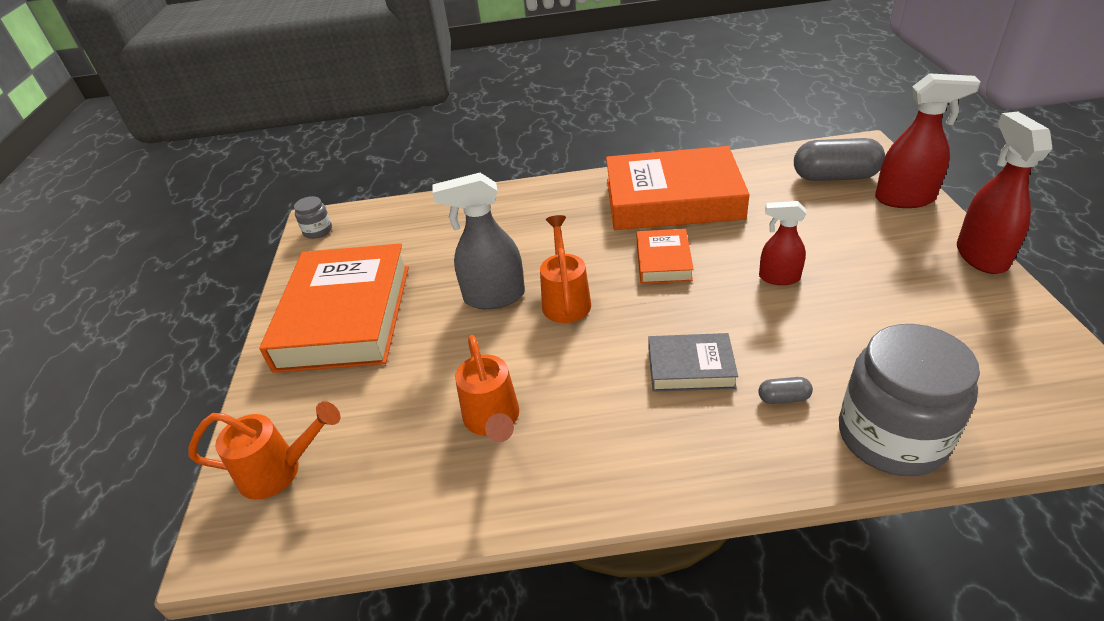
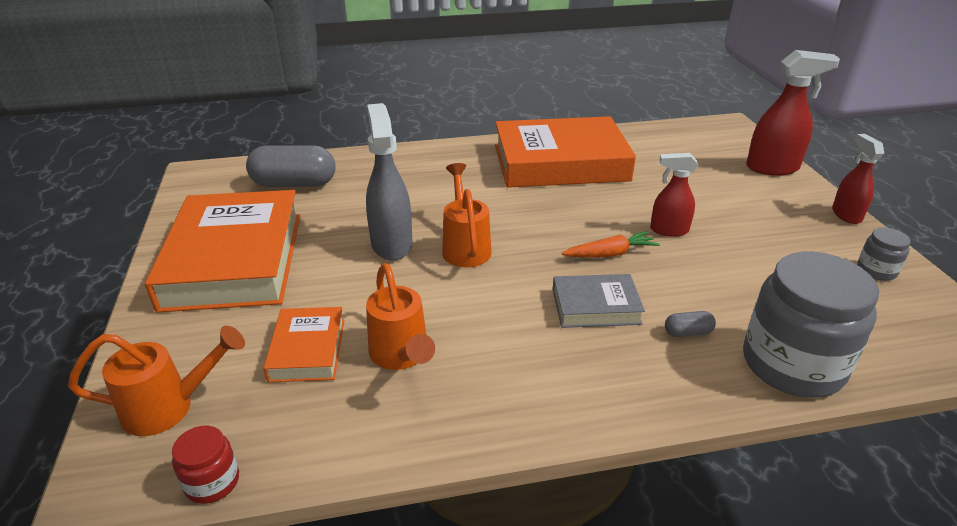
camera: 10 degrees left, 5 degrees down
grey jar [294,196,332,239] -> grey jar moved to [857,227,911,281]
grey spray bottle [432,173,525,309] -> grey spray bottle turned 90 degrees clockwise [366,103,413,261]
orange book [637,229,694,284] -> orange book moved to [263,307,345,382]
grey capsule [794,138,885,181] -> grey capsule moved to [246,145,336,187]
red spray bottle [957,112,1052,274] -> red spray bottle [832,134,884,224], size x0.63
none -> red jar [172,426,239,504]
none -> orange carrot [562,231,660,258]

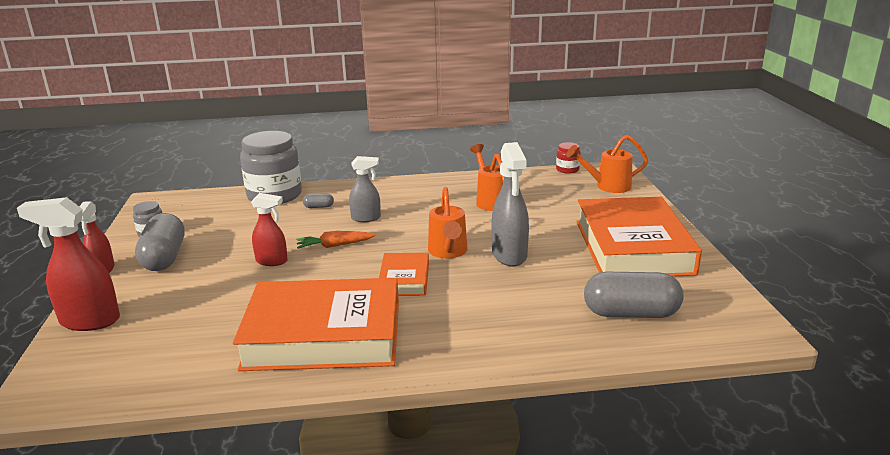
camera: 175 degrees left, 10 degrees down
orange book [263,307,345,382] -> orange book moved to [379,253,429,296]
grey book [553,274,645,328] -> grey spray bottle [349,156,381,222]
none -> grey capsule [135,213,185,271]

